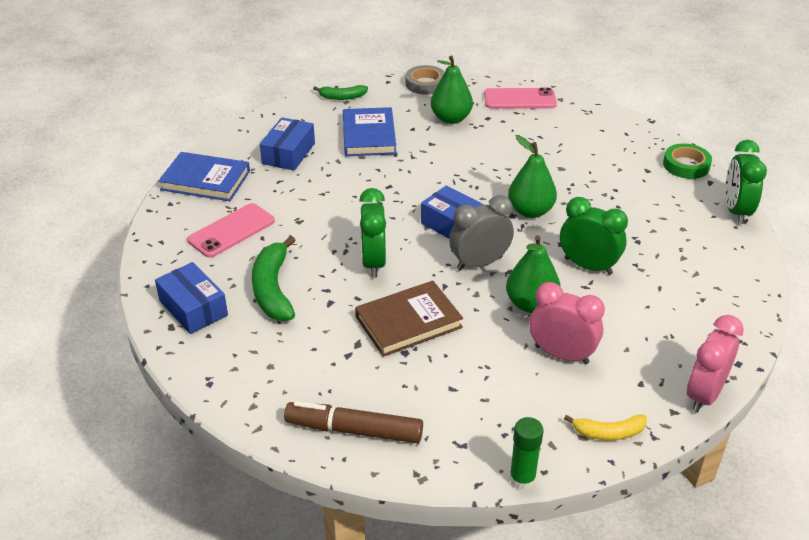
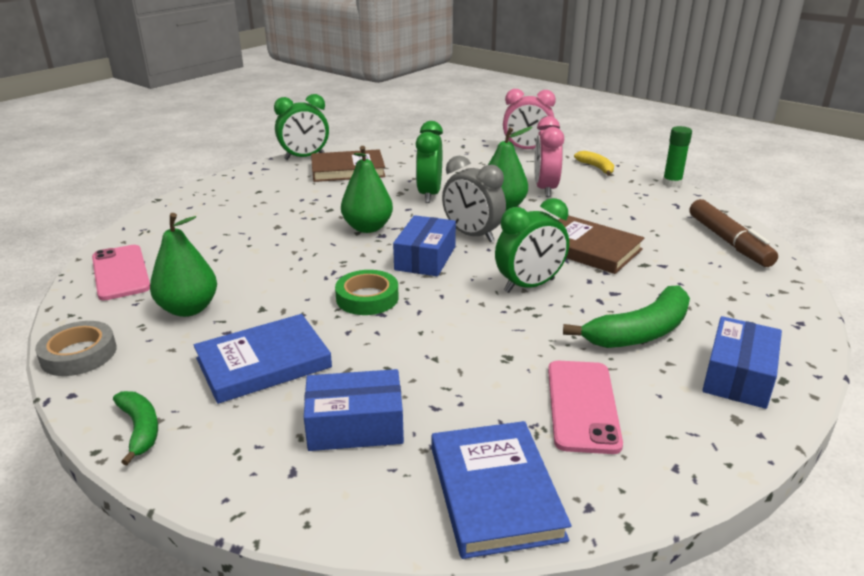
camera: 115 degrees left, 10 degrees down
pink phone [187,203,275,258] -> pink phone turned 75 degrees clockwise [548,361,623,454]
green tape [663,143,712,179] -> green tape moved to [335,270,399,315]
none -> brown book [311,149,386,182]

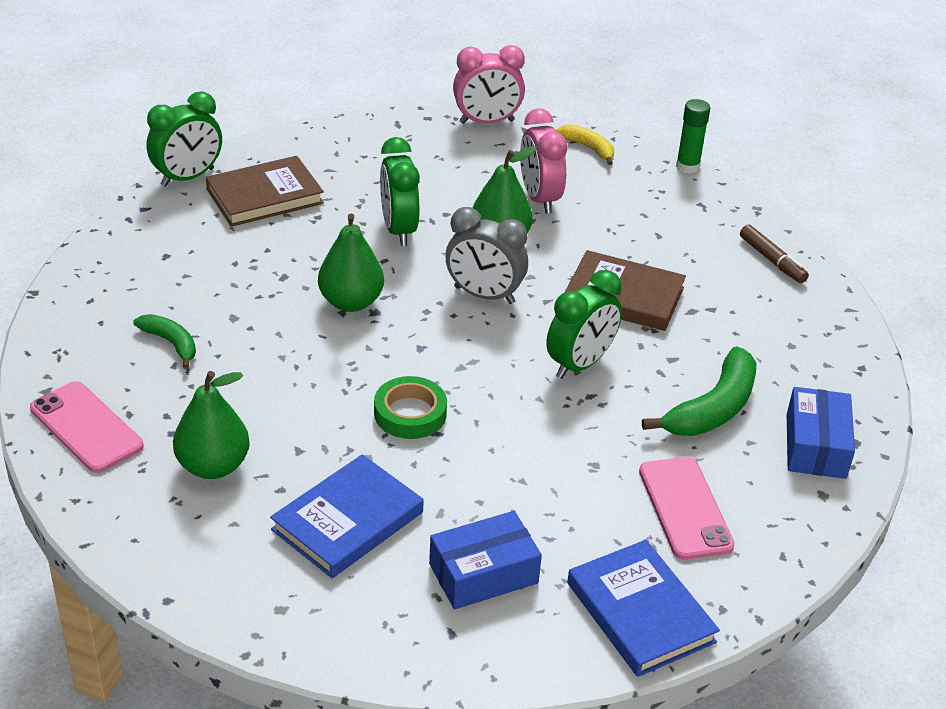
camera: 20 degrees left, 10 degrees up
grey tape [35,321,117,376] -> none
green banana [113,391,158,465] -> green banana moved to [134,314,196,369]
blue box [393,215,456,276] -> none
brown marker [690,199,778,267] -> brown marker [740,225,809,283], size x0.64

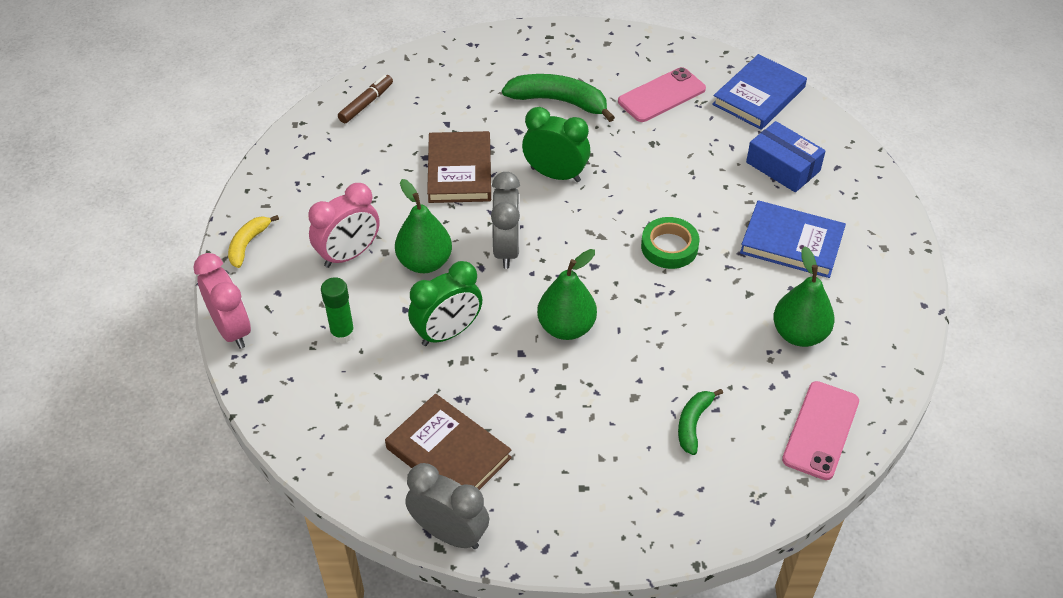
camera: 110 degrees left, 10 degrees up
green clock [146,91,222,187] -> grey clock [405,463,489,549]
green glue stick [676,99,710,174] -> green glue stick moved to [321,277,355,344]
blue box [787,387,855,479] -> none

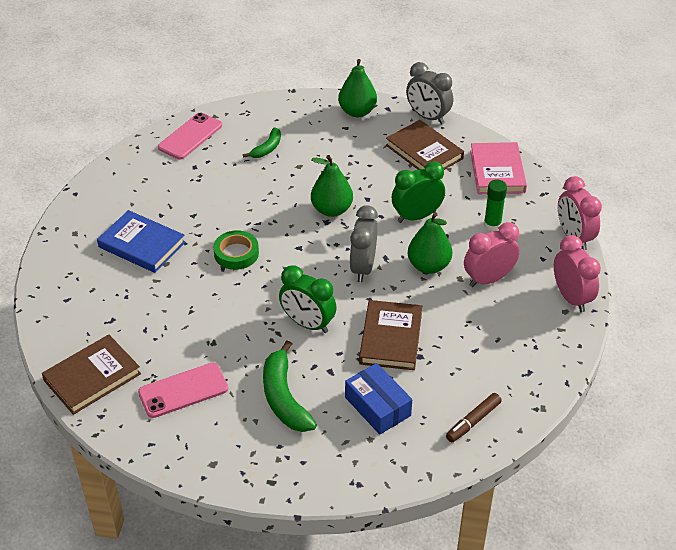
camera: 170 degrees left, 5 degrees down
yellow banana [228,215,279,268] -> pink clock [554,235,601,312]
green banana [502,74,615,122] -> green banana turned 45 degrees clockwise [263,341,317,432]
blue book [712,54,807,130] -> brown book [42,335,141,415]
blue box [746,121,826,192] -> blue box moved to [345,363,412,435]
green pear [773,246,835,347] -> green pear moved to [338,59,377,117]
none -> pink book [470,142,527,194]

